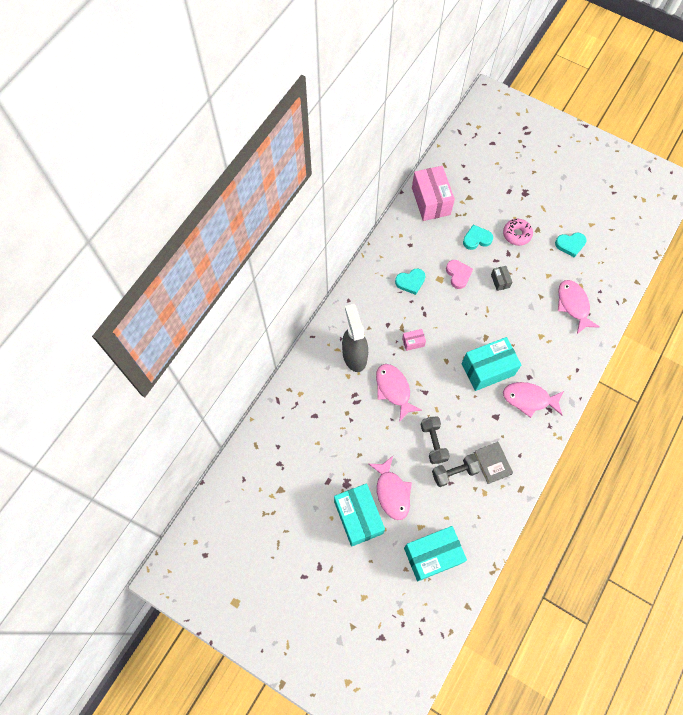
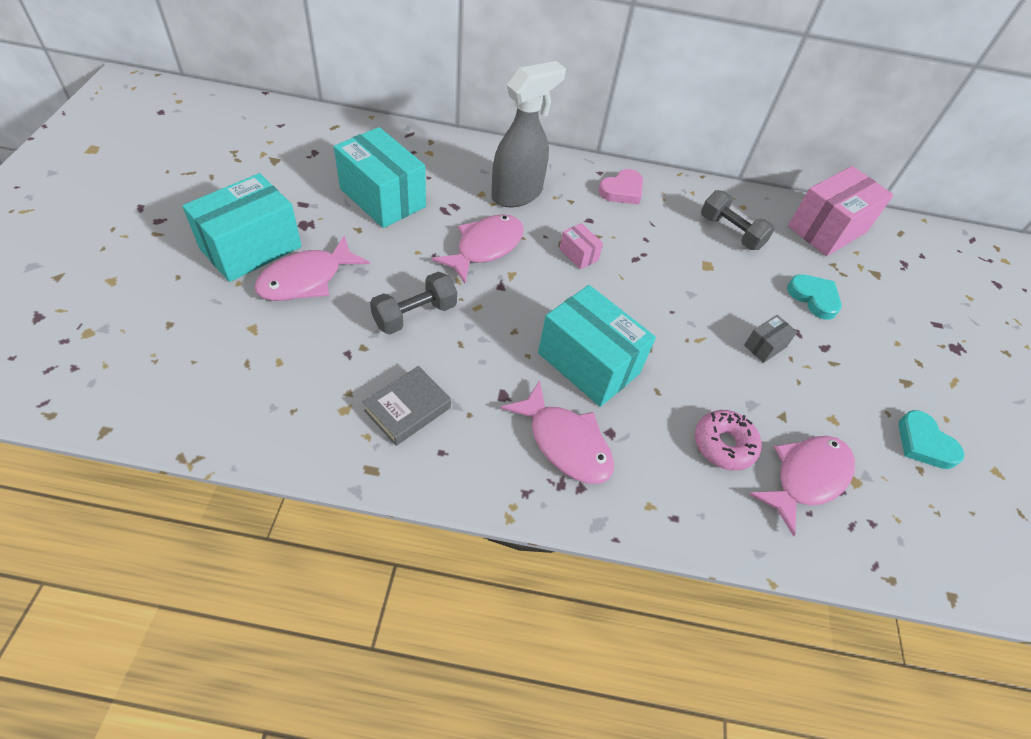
camera: 60 degrees right, 15 degrees down
turquoise heart [395,269,426,295] -> none
turquoise box [404,526,467,581] -> turquoise box moved to [334,127,426,228]
grey dumbbell [432,454,481,487] -> grey dumbbell moved to [701,190,775,250]
pink heart [446,260,473,289] -> pink heart moved to [598,169,643,204]
pink donut [503,219,533,246] -> pink donut moved to [695,410,761,471]
pink fish [503,382,564,418] -> pink fish turned 150 degrees clockwise [501,380,614,484]

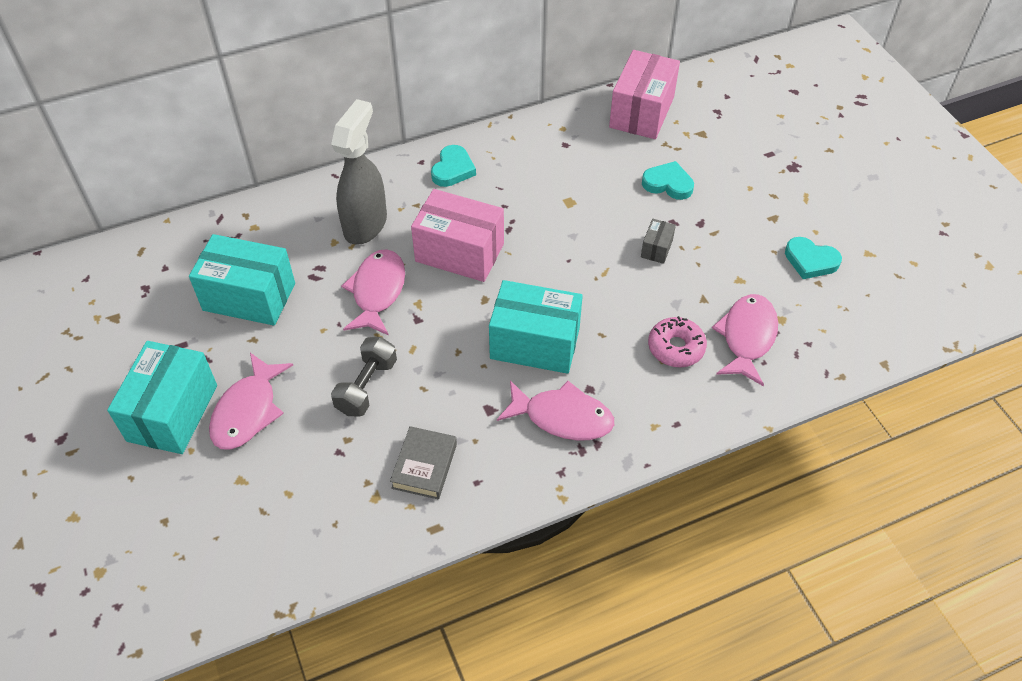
camera: 25 degrees left, 0 degrees up
pink box [559,223,603,269] -> pink box [411,189,504,282], size x2.22
pink heart [598,169,643,204] -> turquoise heart [431,145,476,187]
grey dumbbell [701,190,775,250] -> none

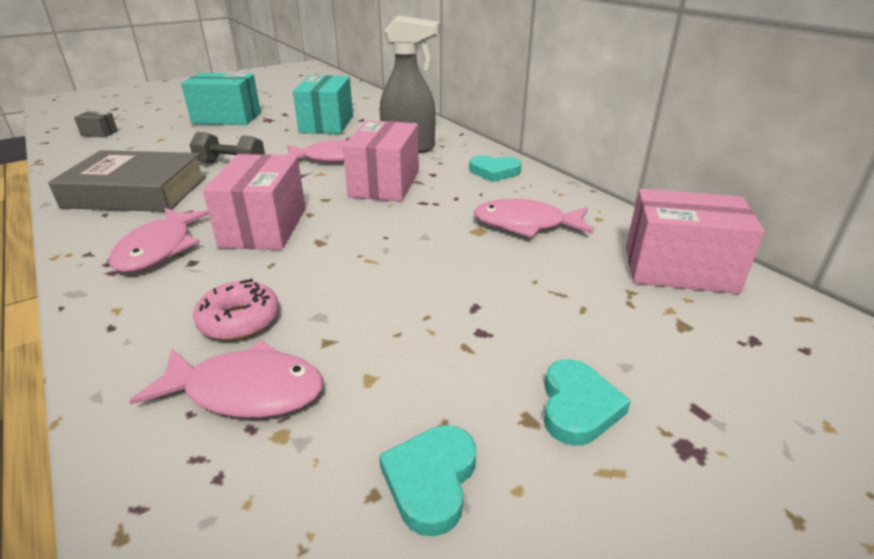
camera: 80 degrees right, 20 degrees down
pink fish [209,353,293,450] -> pink fish moved to [474,199,593,238]
grey book [390,426,457,499] -> grey book [48,150,206,212], size x1.91
turquoise box [489,280,583,374] -> pink box [203,154,306,250]
grey box [641,219,676,264] -> grey box moved to [74,111,118,138]
turquoise heart [642,161,694,200] -> turquoise heart moved to [544,359,631,446]

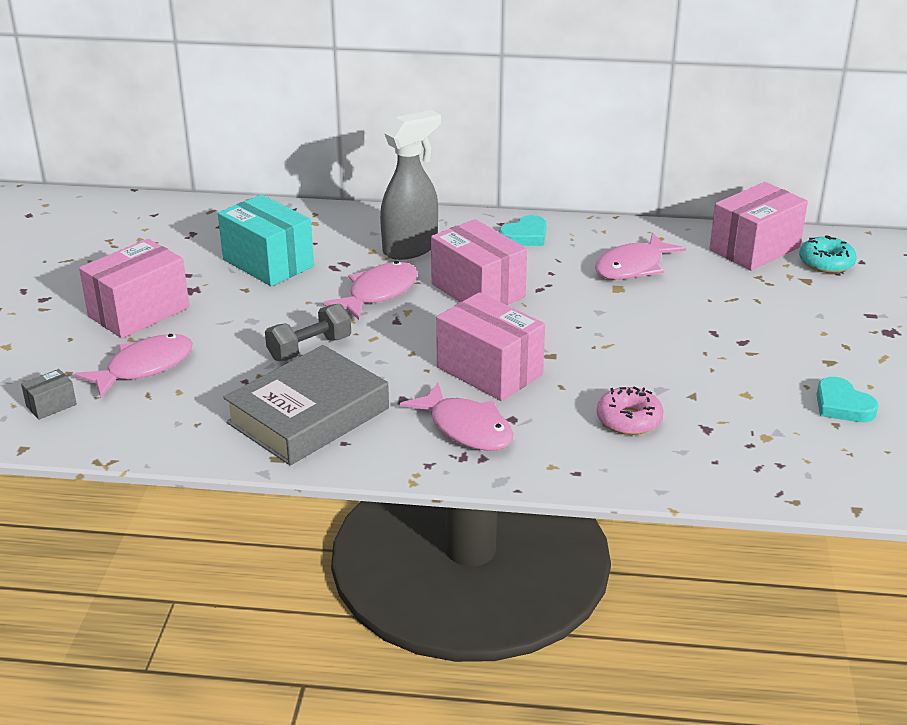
camera: 50 degrees left, 0 degrees up
pink fish [129,341,323,418] -> pink fish moved to [74,334,193,398]
turquoise box [181,73,261,125] -> pink box [79,239,189,338]
turquoise heart [544,359,631,446] -> none
none -> turquoise donut [799,235,857,273]

